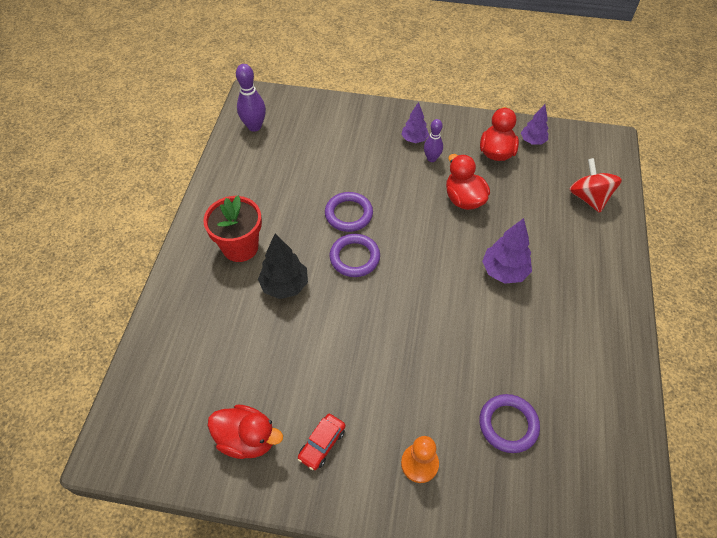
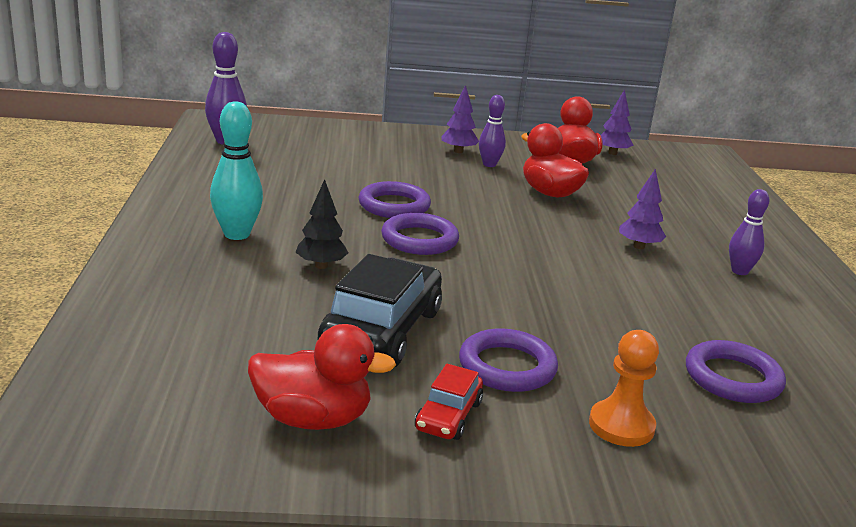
camera: 15 degrees left, 30 degrees down
red flower pot [203,196,262,262] -> turquoise bowling pin [210,101,263,240]
black tree [258,234,308,299] -> black tree [296,179,348,269], size x0.66
purple tree [482,218,532,284] -> purple tree [619,169,666,249], size x0.66
red spinning top [569,158,622,213] -> none
none -> black car [318,254,442,367]
none -> purple ring [459,328,558,392]
none -> purple bowling pin [729,189,770,275]

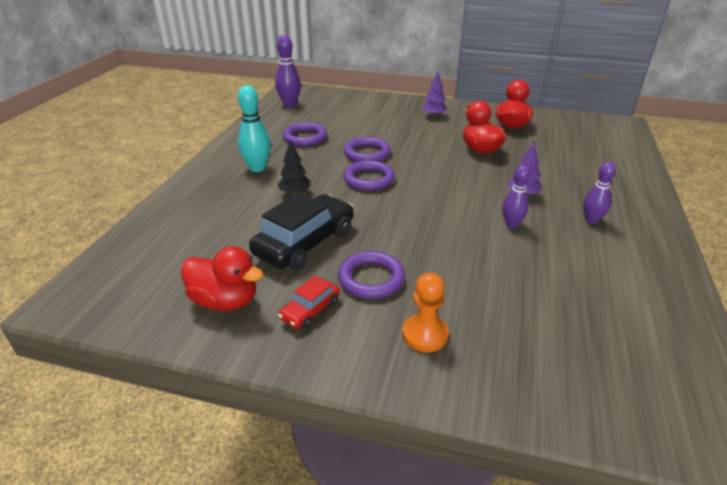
camera: 20 degrees right, 10 degrees up
purple bowling pin [479,95,506,167] -> purple bowling pin moved to [502,165,530,228]
purple tree [601,89,633,155] -> none
purple ring [686,340,786,403] -> purple ring moved to [282,122,327,146]

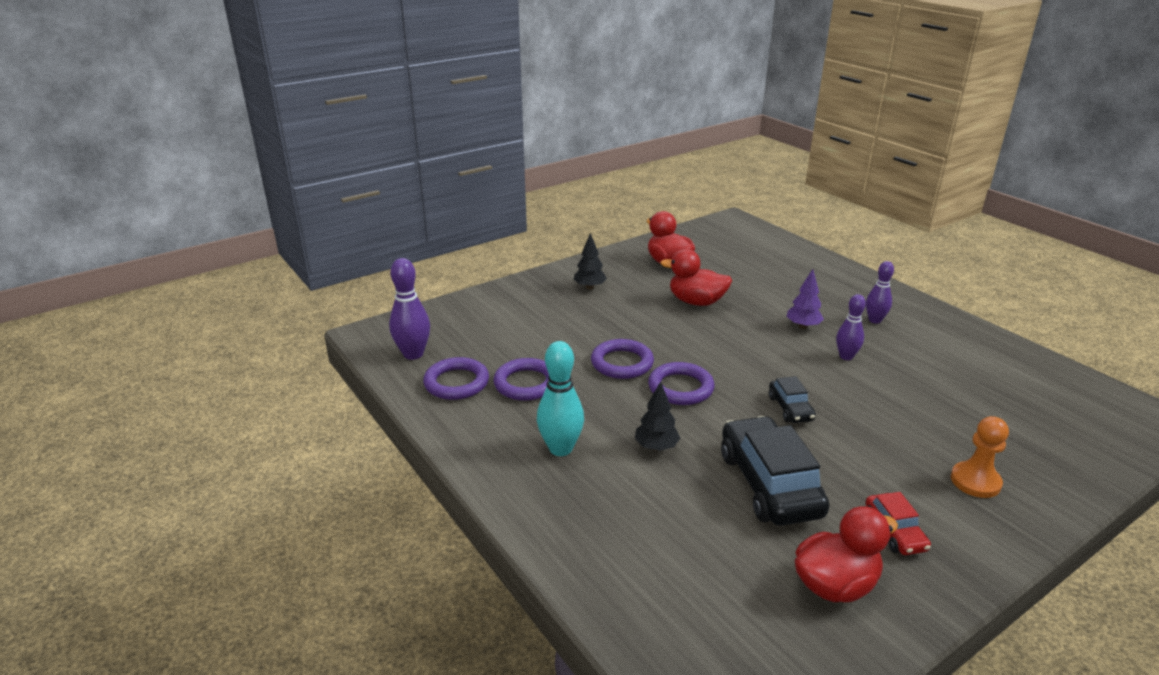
camera: 50 degrees left, 5 degrees down
purple ring [338,251,405,299] -> purple ring moved to [423,357,489,400]
purple tree [422,72,448,117] -> black tree [573,233,607,289]
none -> black car [769,376,816,423]

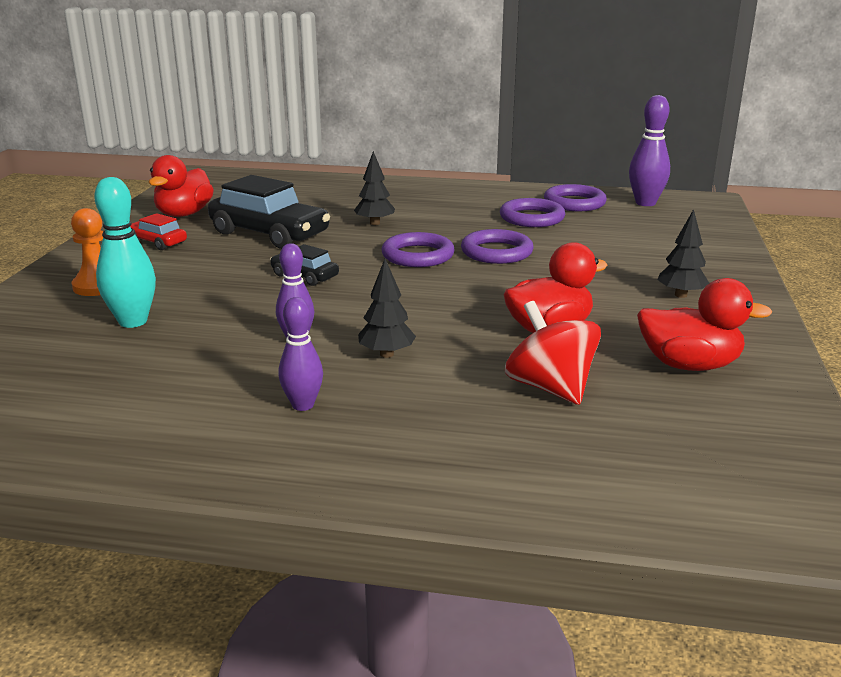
camera: 135 degrees right, 5 degrees down
turquoise bowling pin [537,341,584,456] -> turquoise bowling pin moved to [94,177,156,328]
purple tree [787,269,824,329] -> black tree [358,259,416,358]
none -> red spinning top [505,301,601,405]

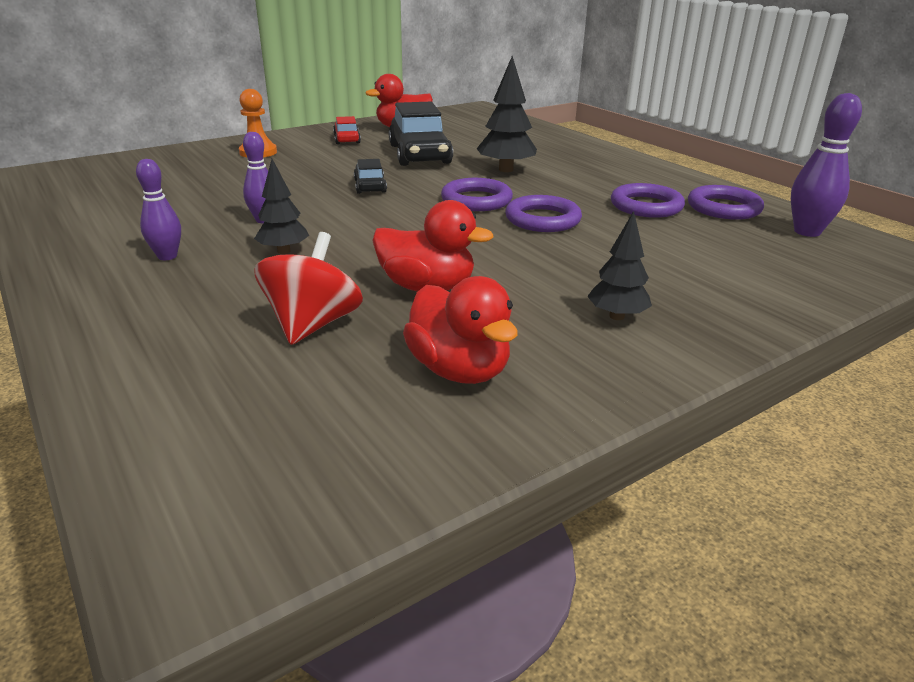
camera: 45 degrees right, 5 degrees up
turquoise bowling pin [94,177,156,328] -> none
black tree [354,151,395,225] -> black tree [477,56,537,172], size x1.52

